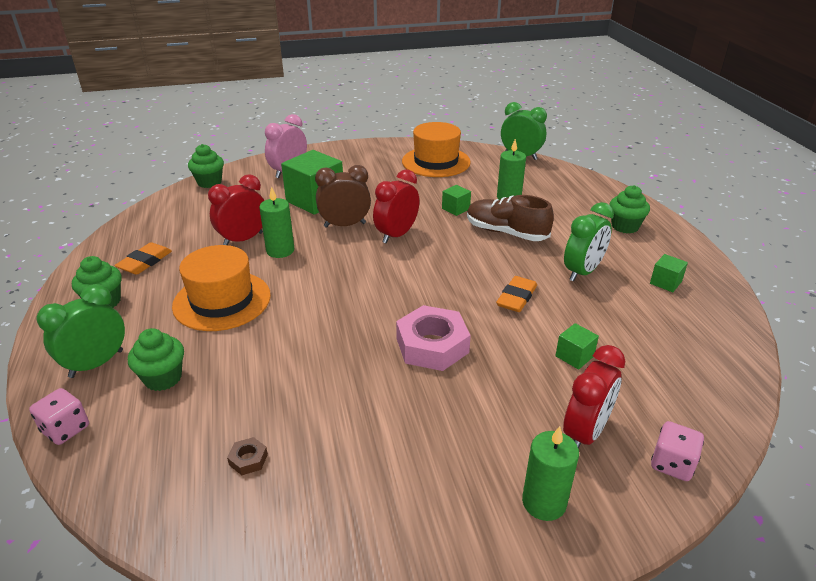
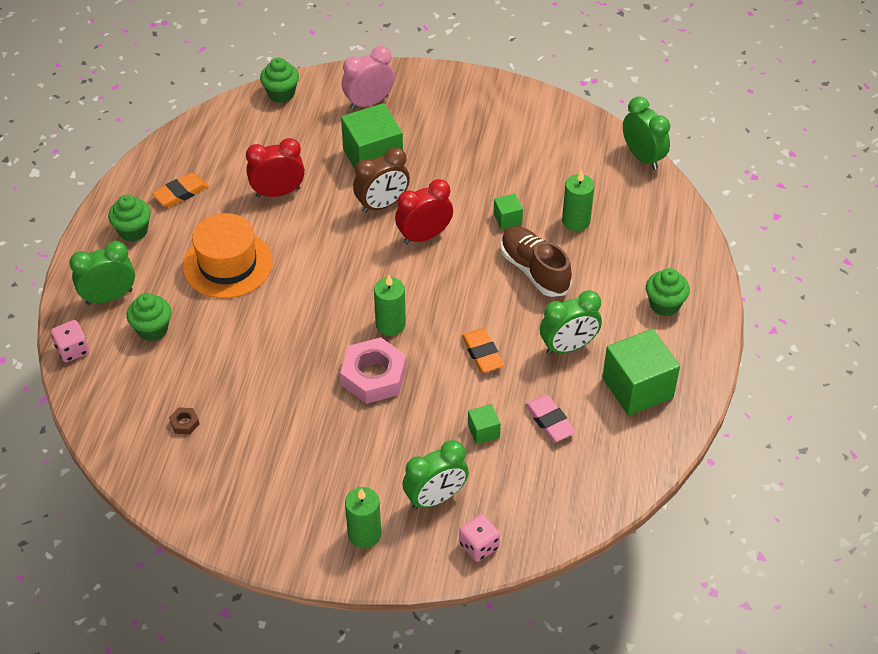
camera: 25 degrees right, 15 degrees up
green candle [259,186,294,258] -> green candle moved to [374,275,406,336]
brown clock [315,165,371,228] -> brown clock turned 135 degrees clockwise [353,147,410,213]
orange hat [402,122,471,177] -> none
orange eraser [496,276,537,312] -> orange eraser turned 75 degrees counterclockwise [461,328,504,373]
red clock [563,345,625,449] -> green clock [402,440,469,510]
green cube [650,254,688,292] -> green cube [602,329,680,416], size x2.12
none -> pink eraser [525,395,576,442]

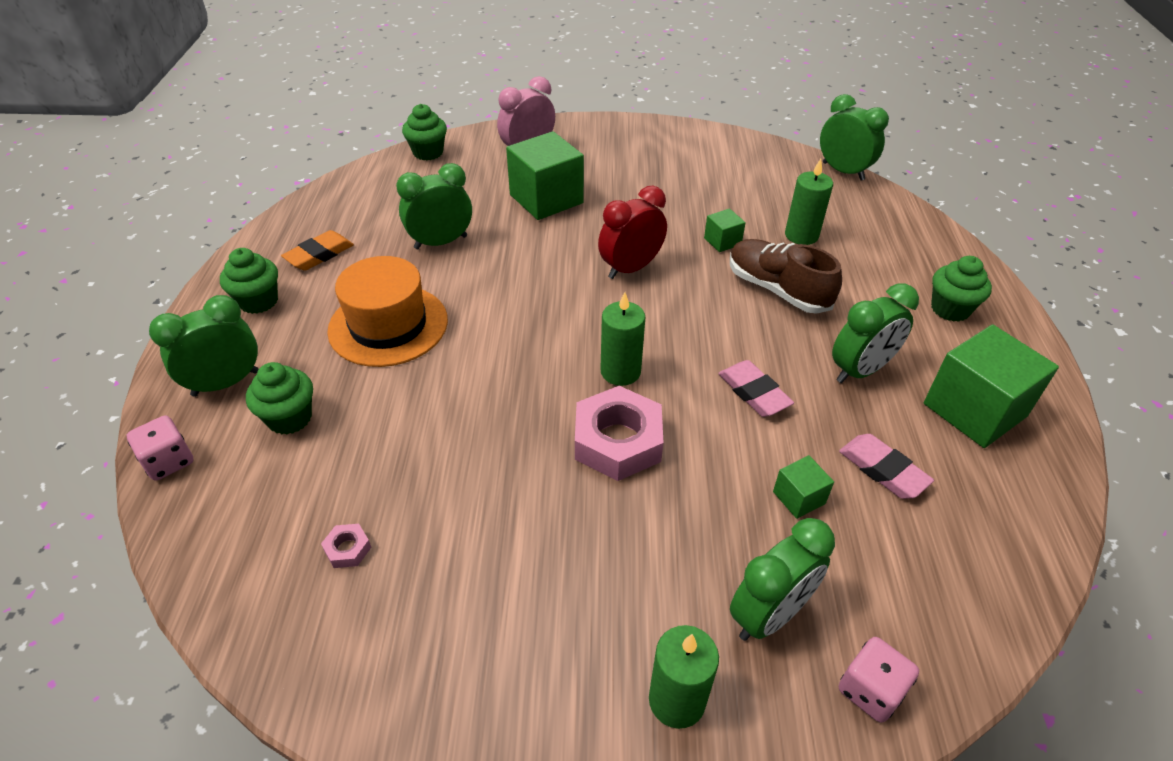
camera: 10 degrees left, 5 degrees down
brown nut [169,407,199,434] -> pink nut [321,524,372,568]
red clock [246,138,305,197] -> green clock [396,163,472,249]
brown clock [353,147,410,213] -> none
orange eraser [461,328,504,373] -> pink eraser [718,360,794,417]

